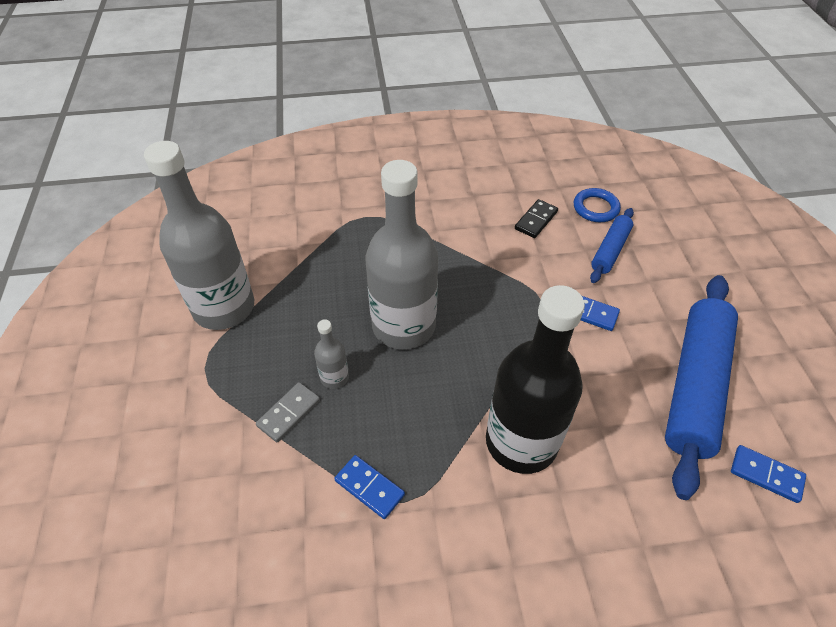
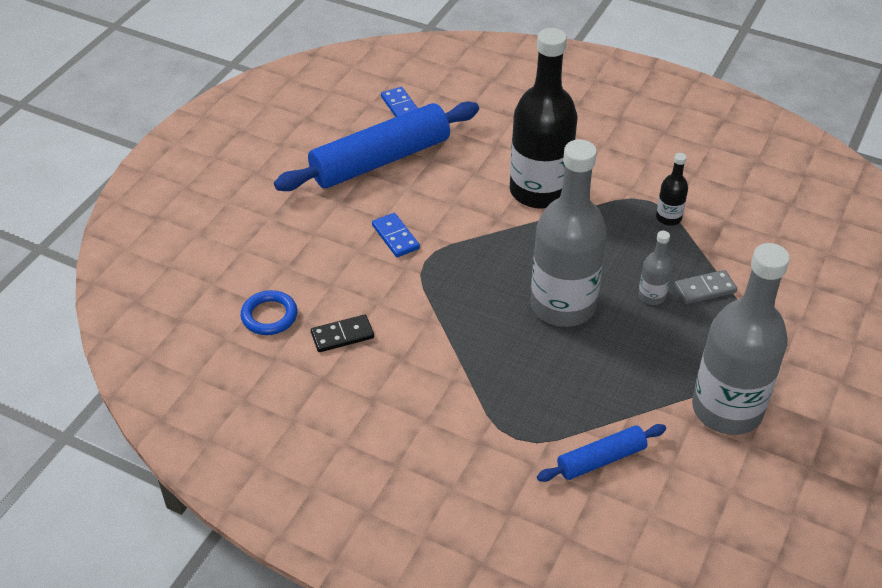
camera: 145 degrees left, 5 degrees down
blue domino [334,455,405,519] -> black bottle [656,153,688,226]
blue rolling pin [590,208,634,283] -> blue rolling pin moved to [537,424,666,482]

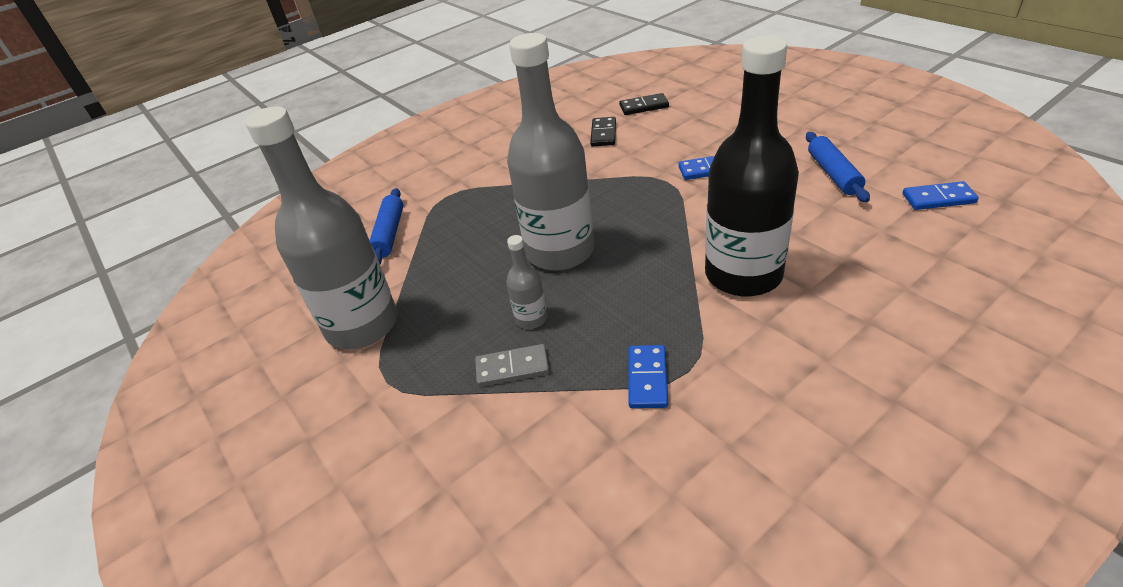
camera: 120 degrees right, 5 degrees down
blue ring [241,290,297,335] -> black domino [619,93,669,115]
blue rolling pin [274,102,479,191] -> blue rolling pin [806,132,870,202], size x0.50
black bottle [656,153,688,226] -> blue domino [628,345,668,408]
grey domino [674,270,737,304] -> grey domino turned 75 degrees clockwise [475,344,549,387]

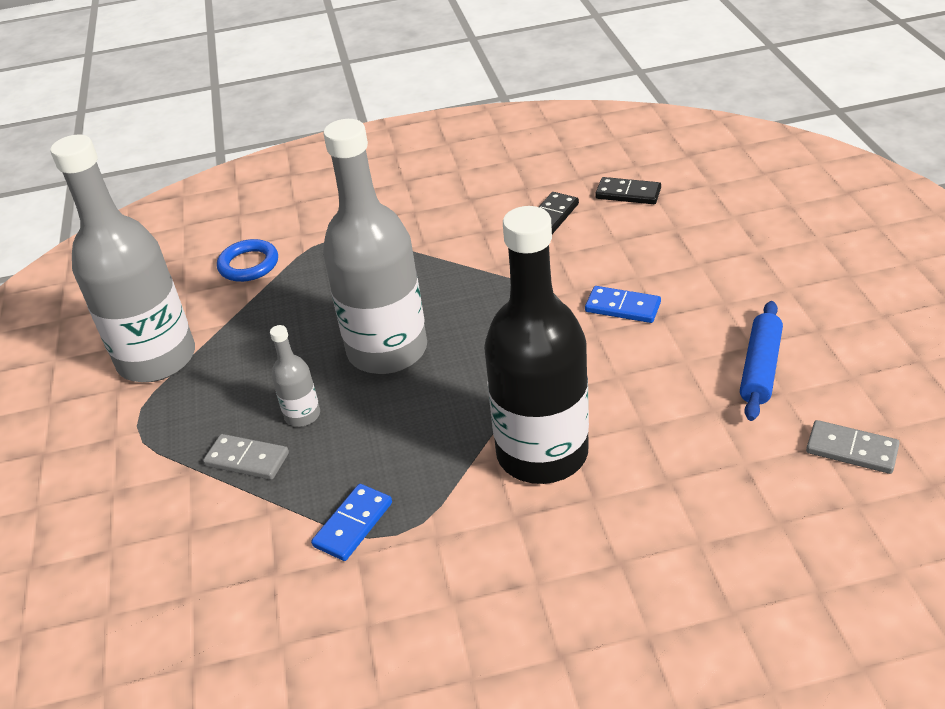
camera: 25 degrees right, 0 degrees up
blue rolling pin [370,188,403,264] -> blue ring [217,239,278,282]
blue domino [903,181,979,210] -> grey domino [806,420,900,474]

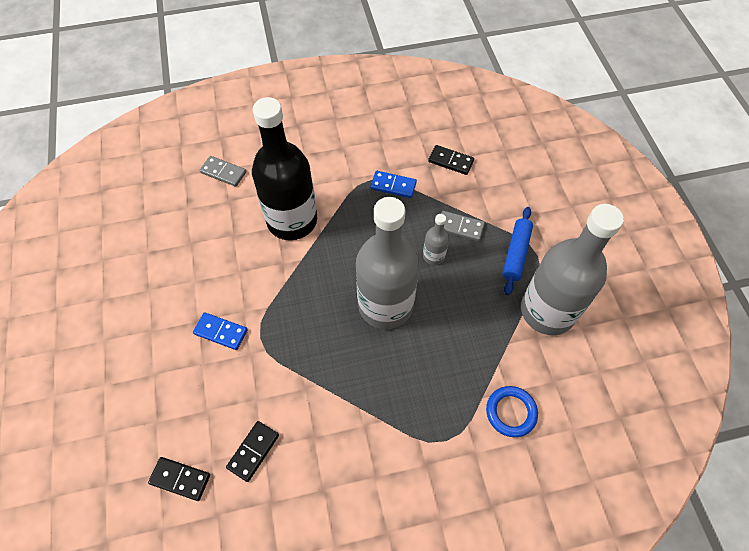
camera: 175 degrees right, 20 degrees up
blue domino [311,484,392,561] -> blue domino turned 75 degrees clockwise [370,171,417,198]
blue rolling pin [740,301,783,421] -> blue rolling pin moved to [503,207,533,295]
grey domino [806,420,900,474] -> grey domino moved to [200,156,246,187]
none -> black domino [428,145,474,175]

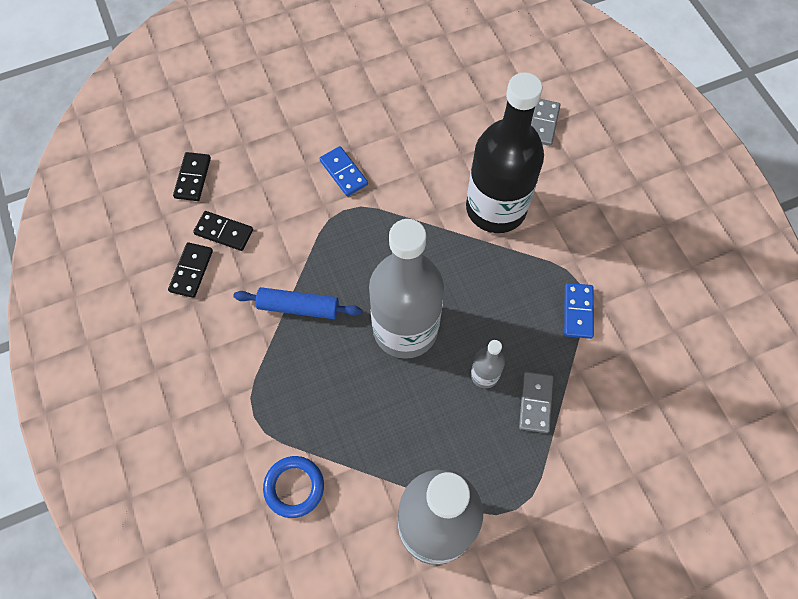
camera: 80 degrees right, 5 degrees up
blue domino [193,312,248,350] -> blue domino turned 45 degrees counterclockwise [319,146,368,196]
black domino [428,145,474,175] -> black domino moved to [168,242,213,298]
blue rolling pin [503,207,533,295] -> blue rolling pin moved to [233,287,362,319]

